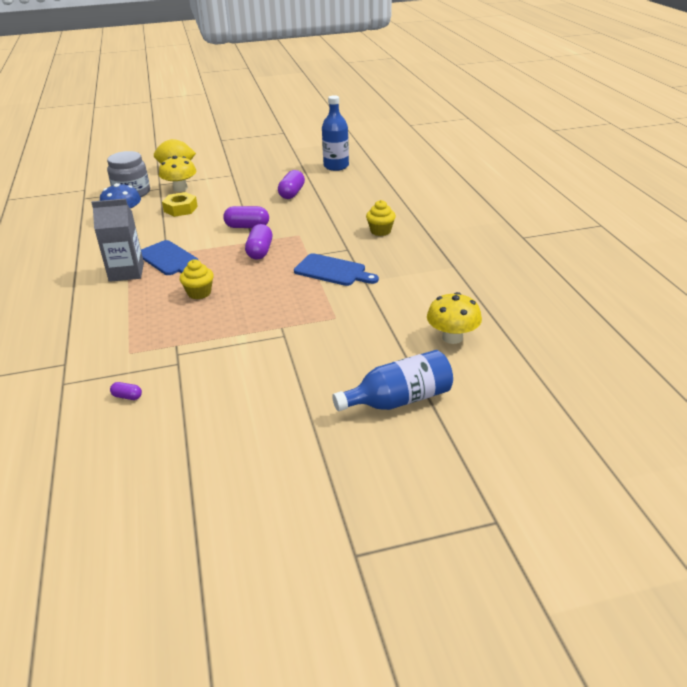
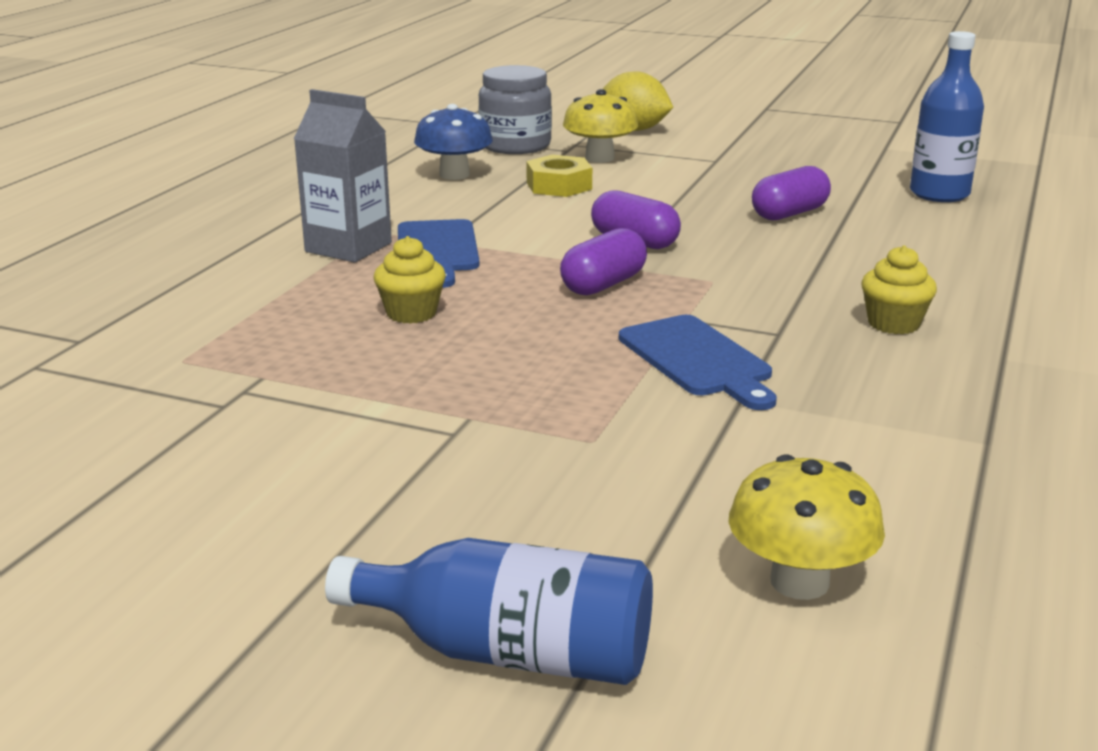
camera: 35 degrees right, 10 degrees down
purple capsule [110,382,142,400] -> none

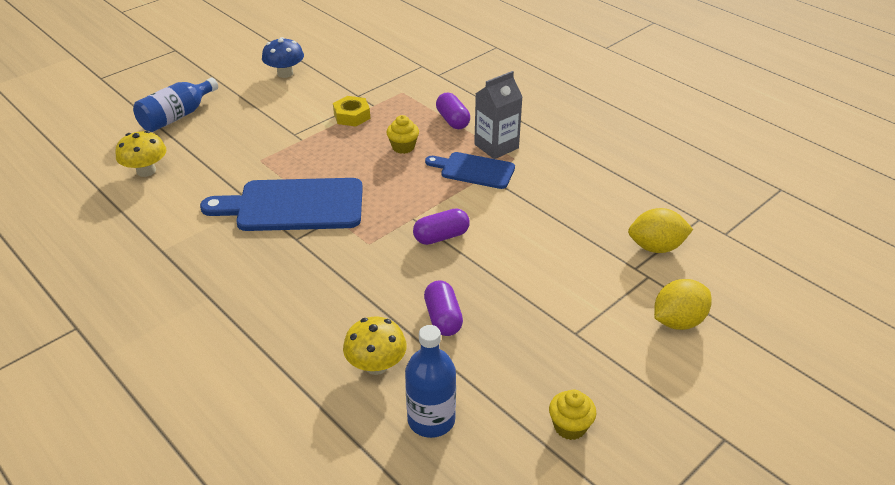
camera: 115 degrees right, 15 degrees up
blue mushroom [414,104,493,180] -> blue mushroom moved to [262,37,304,78]
grey jar [478,65,552,154] -> yellow lemon [628,208,693,253]
yellow nut [526,155,592,197] -> yellow nut moved to [333,96,370,127]
purple capsule [560,228,647,295] -> purple capsule moved to [436,93,470,129]
yellow mushroom [563,89,638,163] -> yellow mushroom moved to [343,317,407,375]
blue cutting board [619,315,777,410] -> blue cutting board [200,178,363,231], size x1.69
yellow cupcake [861,245,937,334] -> yellow cupcake moved to [549,390,596,440]

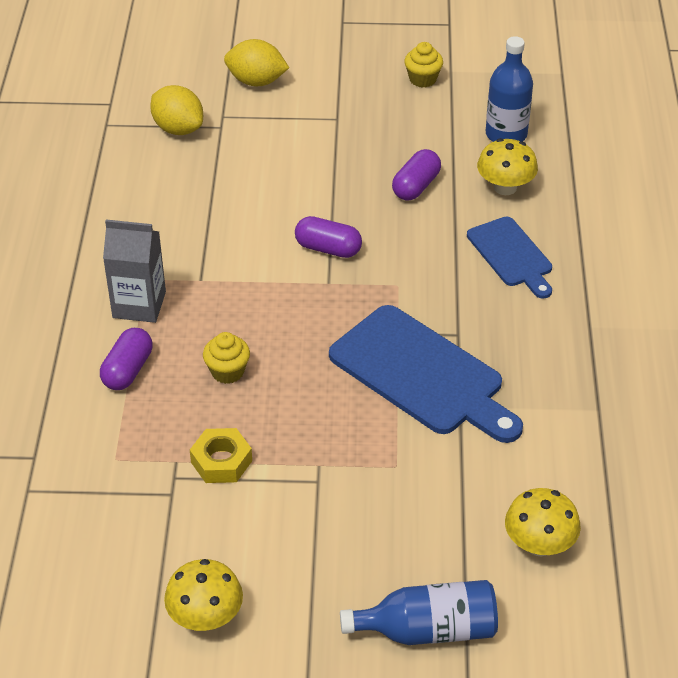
camera: 135 degrees left, 5 degrees up
blue mushroom [262,37,304,78] -> yellow mushroom [164,559,243,631]
blue cutting board [425,152,515,189] -> blue cutting board moved to [467,217,552,299]

